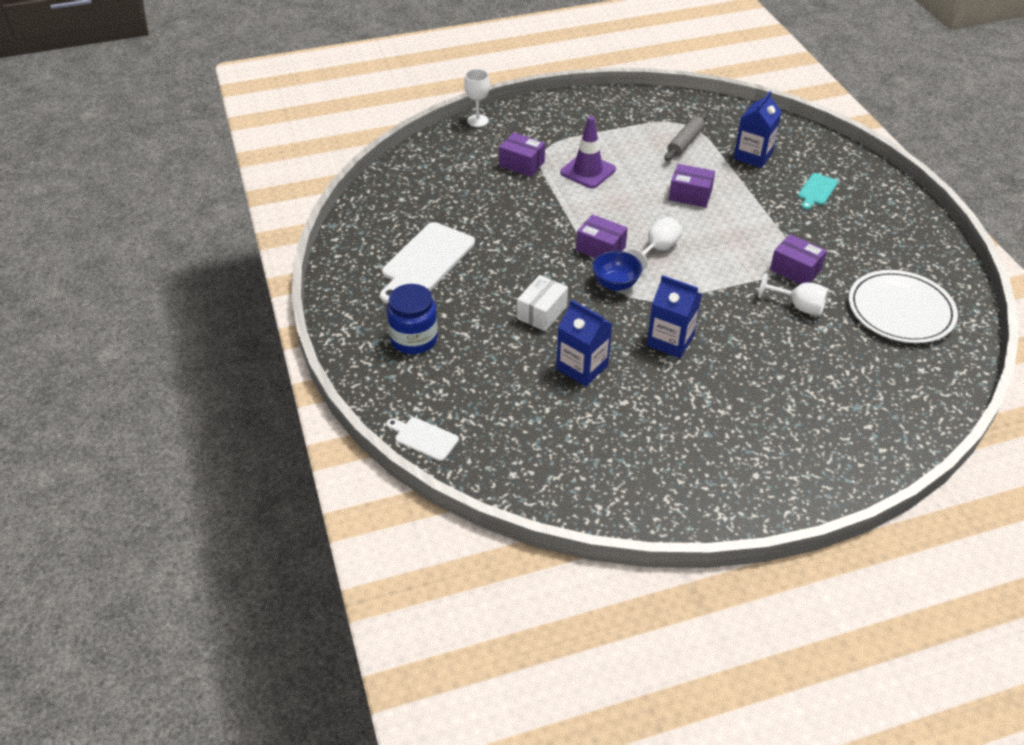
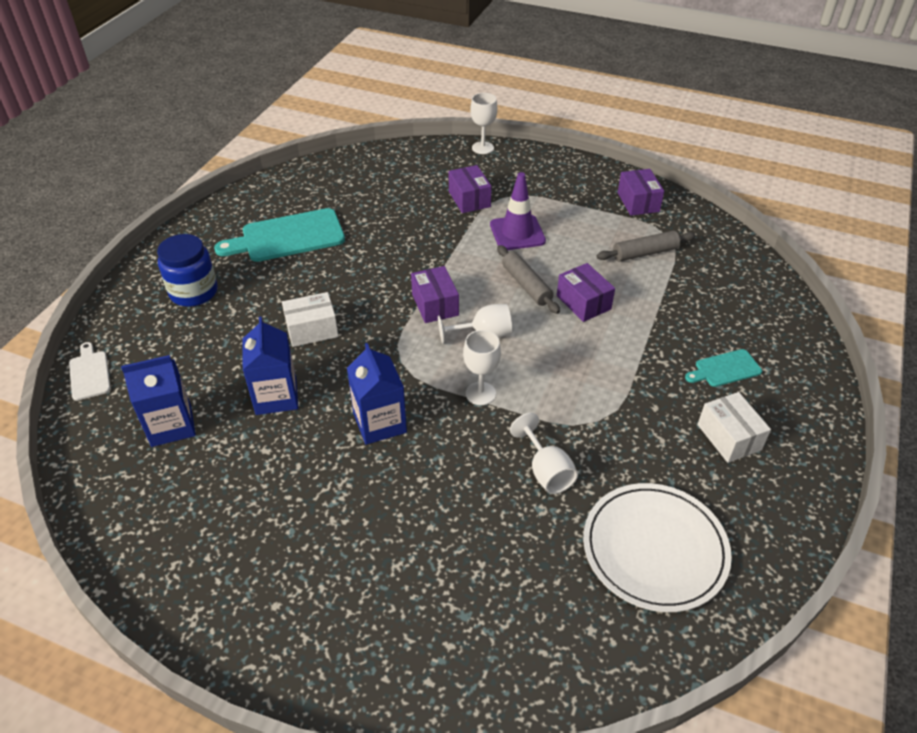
camera: 40 degrees right, 0 degrees up
white cutting board [380,222,475,304] -> turquoise cutting board [214,208,345,262]
blue bowl [592,251,642,291] -> none
blue carton [734,91,782,168] -> blue carton moved to [121,355,196,447]
purple box [770,234,827,284] -> purple box moved to [618,169,664,215]
none -> white goblet [463,330,501,405]
none -> grey rolling pin [497,245,560,314]
none -> white box [698,392,771,463]

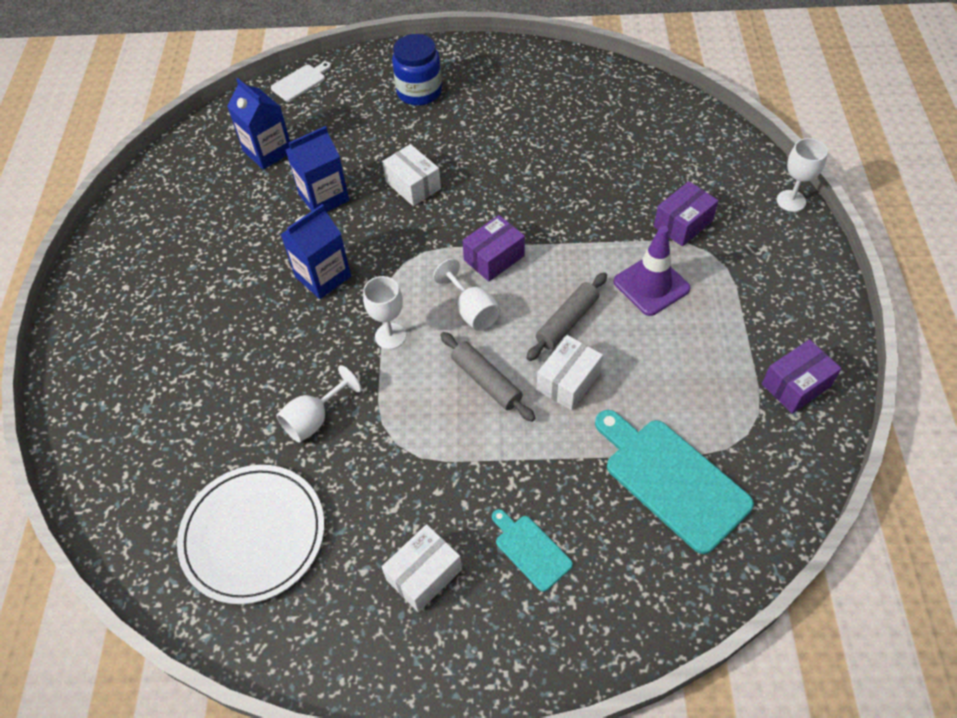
camera: 70 degrees right, 10 degrees up
turquoise cutting board [214,208,345,262] -> turquoise cutting board moved to [595,410,754,554]
purple box [557,263,615,322] -> white box [537,335,603,410]
grey rolling pin [596,231,696,261] -> grey rolling pin moved to [440,332,535,422]

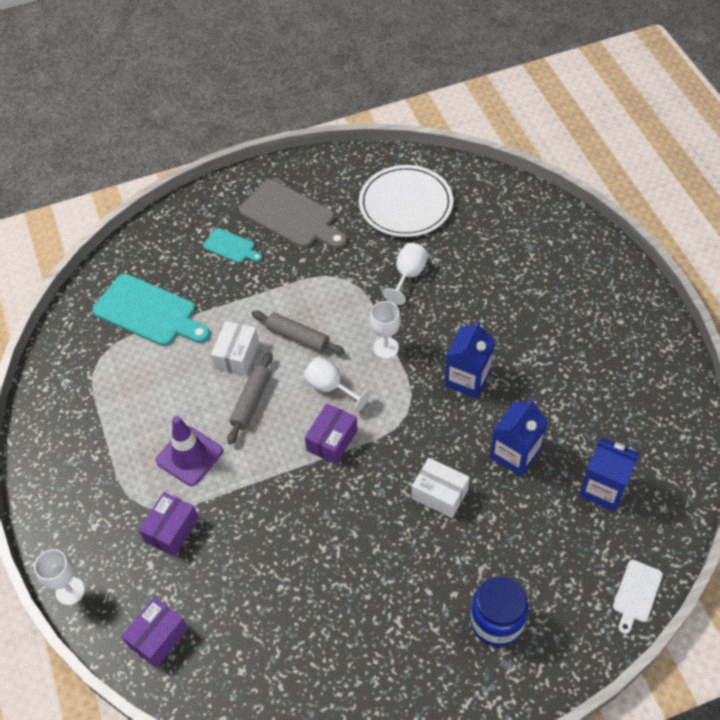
camera: 160 degrees right, 0 degrees up
white box [382,524,462,612] -> grey cutting board [239,179,347,249]
purple box [762,339,842,414] -> purple box moved to [121,597,188,668]

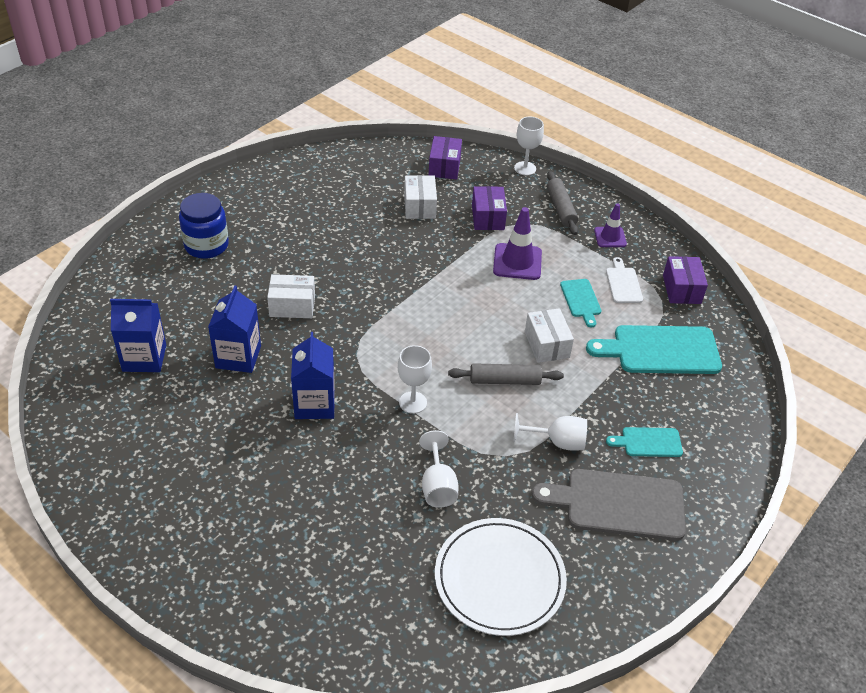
camera: 145 degrees right, 10 degrees down
grey rolling pin [227,352,273,445] -> grey rolling pin moved to [547,171,578,235]
white goblet [304,356,371,413] -> white goblet moved to [513,413,587,451]
purple box [304,403,358,465] -> purple box moved to [663,256,708,304]
white cutting board [613,560,663,634] -> white cutting board moved to [606,257,643,303]
none -> white box [404,175,437,219]
none -> turquoise cutting board [560,279,601,327]
none -> purple traffic cone [594,203,627,247]

